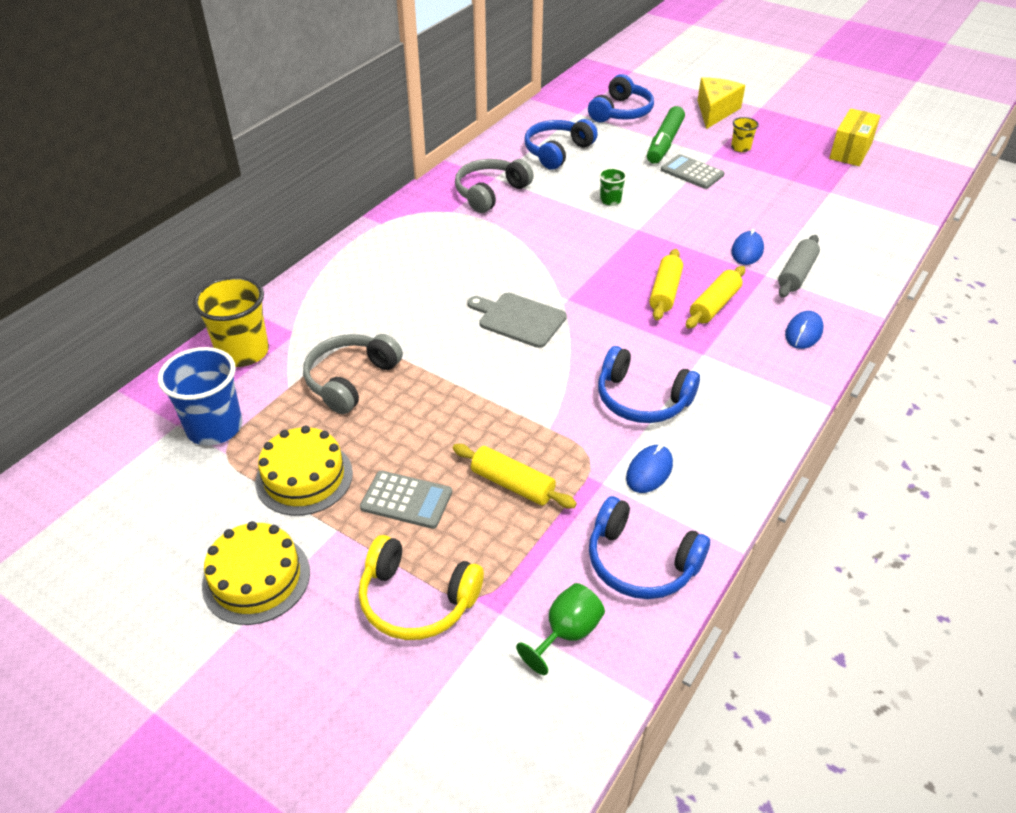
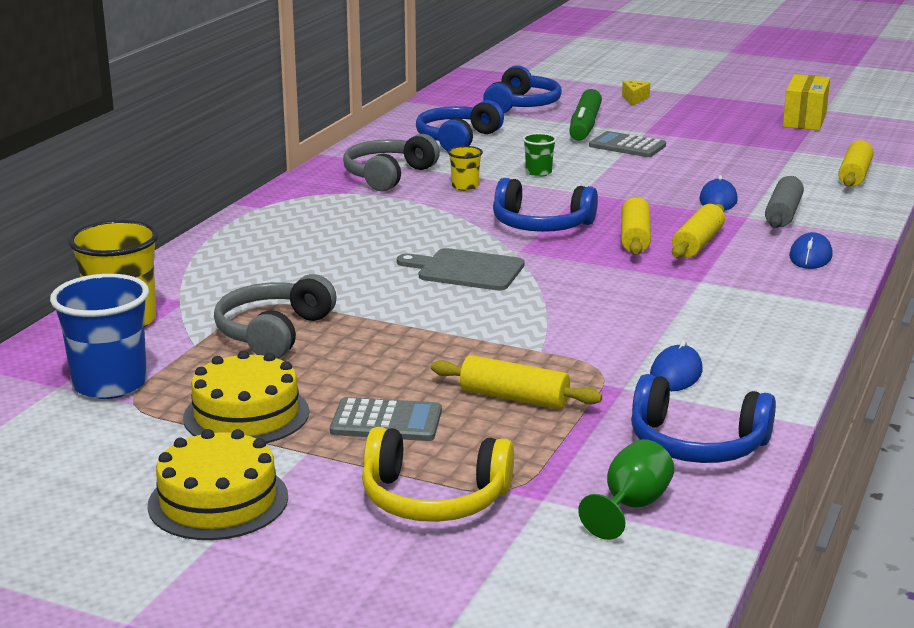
camera: 10 degrees left, 20 degrees down
blue headphones [598,346,700,423] -> blue headphones moved to [493,178,598,232]
yellow cheese [698,77,745,129] -> yellow cheese [622,81,650,106], size x0.51
yellow cup [731,117,759,152] -> yellow cup moved to [448,146,483,191]
none -> yellow rolling pin [838,140,874,186]

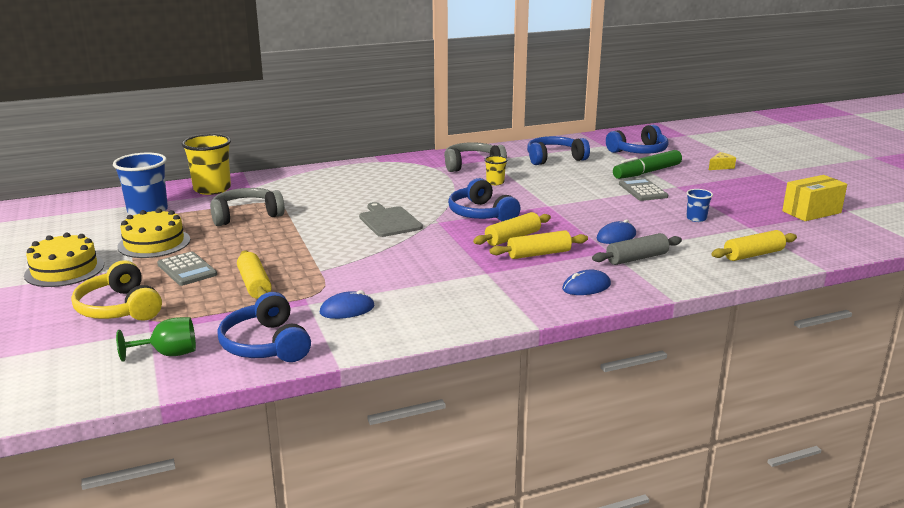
camera: 45 degrees right, 0 degrees up
green cup [523,133,557,177] -> none
none -> blue cup [686,189,713,222]

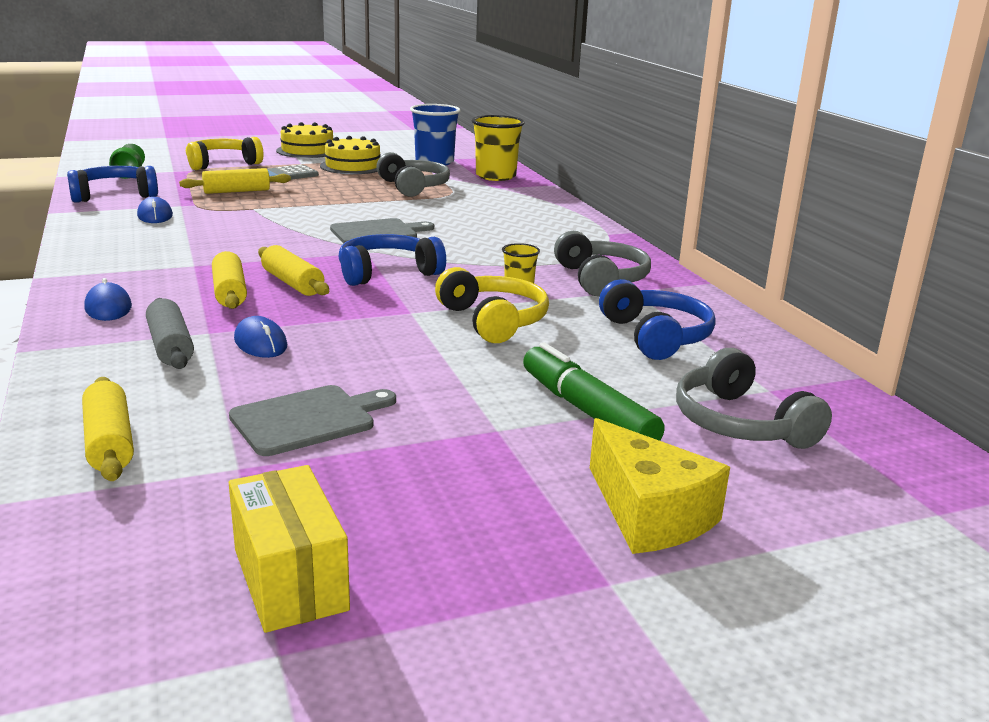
camera: 90 degrees right, 0 degrees up
blue headphones [606,125,668,154] -> grey headphones [676,348,832,449]
grey calculator [619,178,668,201] -> none
blue cup [686,189,713,222] -> grey cutting board [229,385,396,456]
yellow cheese [709,152,736,170] -> yellow cheese [590,418,730,554], size x1.96
none -> yellow headphones [435,267,549,343]

